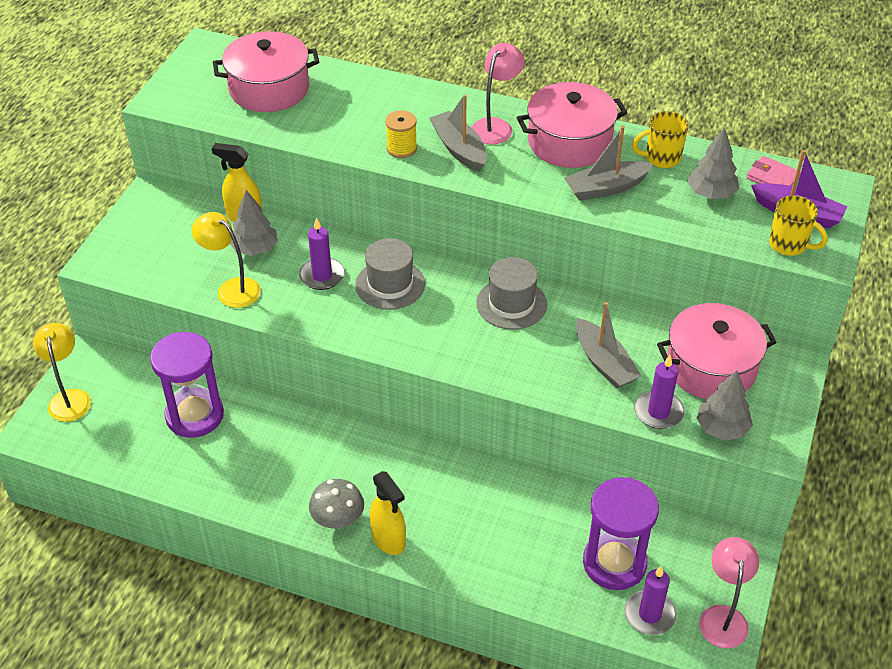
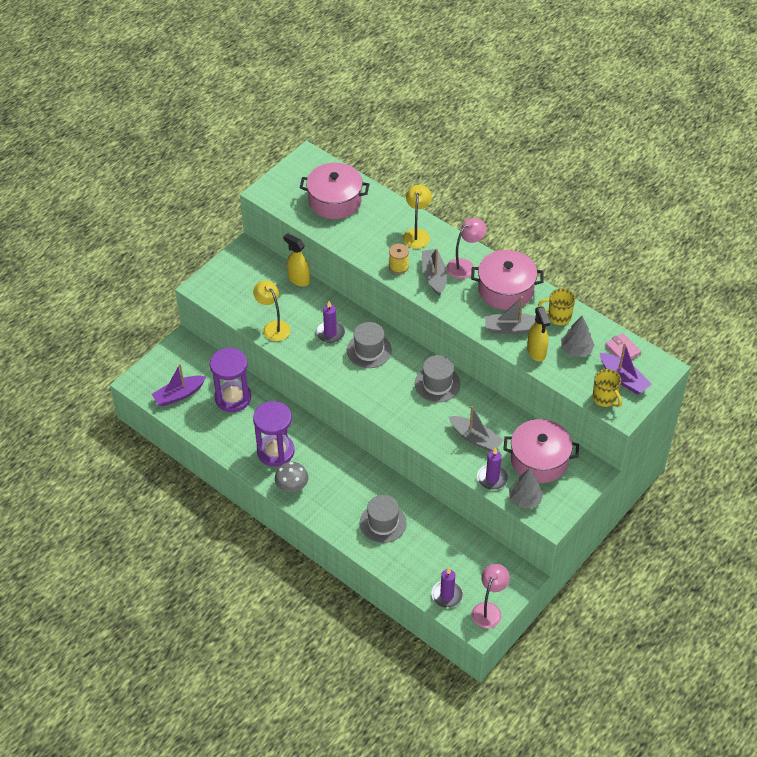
camera: 20 degrees right, 5 degrees up
yellow lamp [33,323,91,422] -> yellow lamp moved to [403,185,432,249]
grey tree [230,190,278,256] -> none
yellow spray bottle [370,471,406,555] -> yellow spray bottle moved to [527,307,550,361]
grey boat [576,302,641,388] -> grey boat turned 45 degrees counterclockwise [449,406,504,452]
purple hourglass [583,477,659,590] -> purple hourglass moved to [253,401,294,467]
none -> purple boat [152,364,206,406]
none -> grey hat [360,495,407,543]

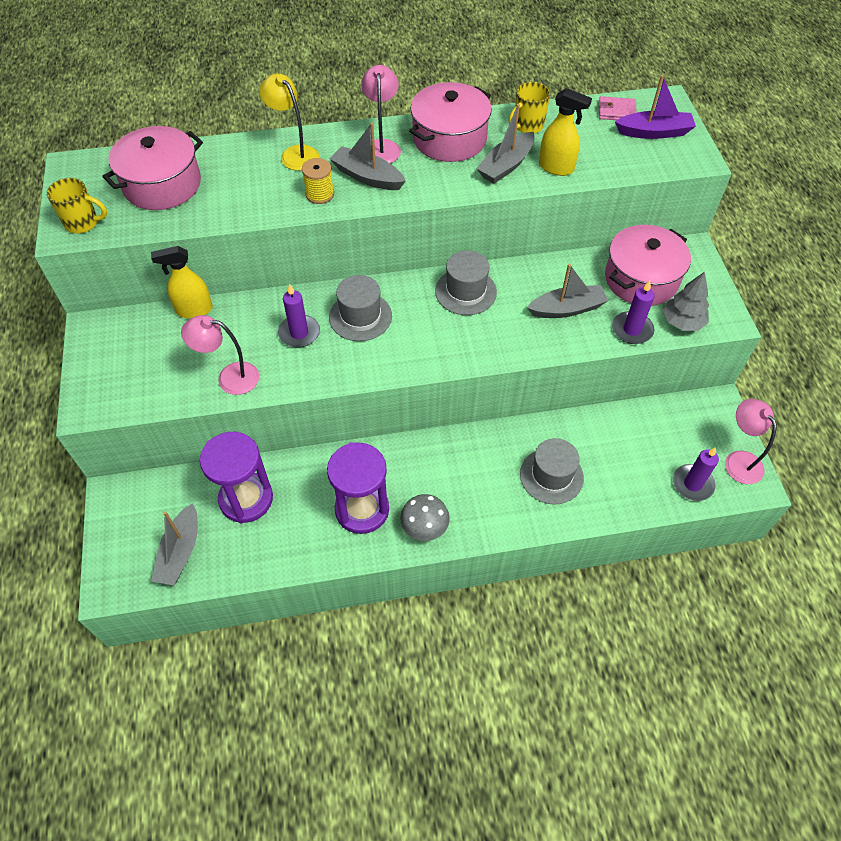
camera: 50 degrees left, 5 degrees up
purple boat [152,364,206,406] -> grey boat [151,503,198,585]
yellow lamp [253,280,291,341] -> pink lamp [181,315,259,395]
grey tree [561,316,595,358] -> none
yellow mug [593,369,622,407] -> yellow mug moved to [47,178,107,233]

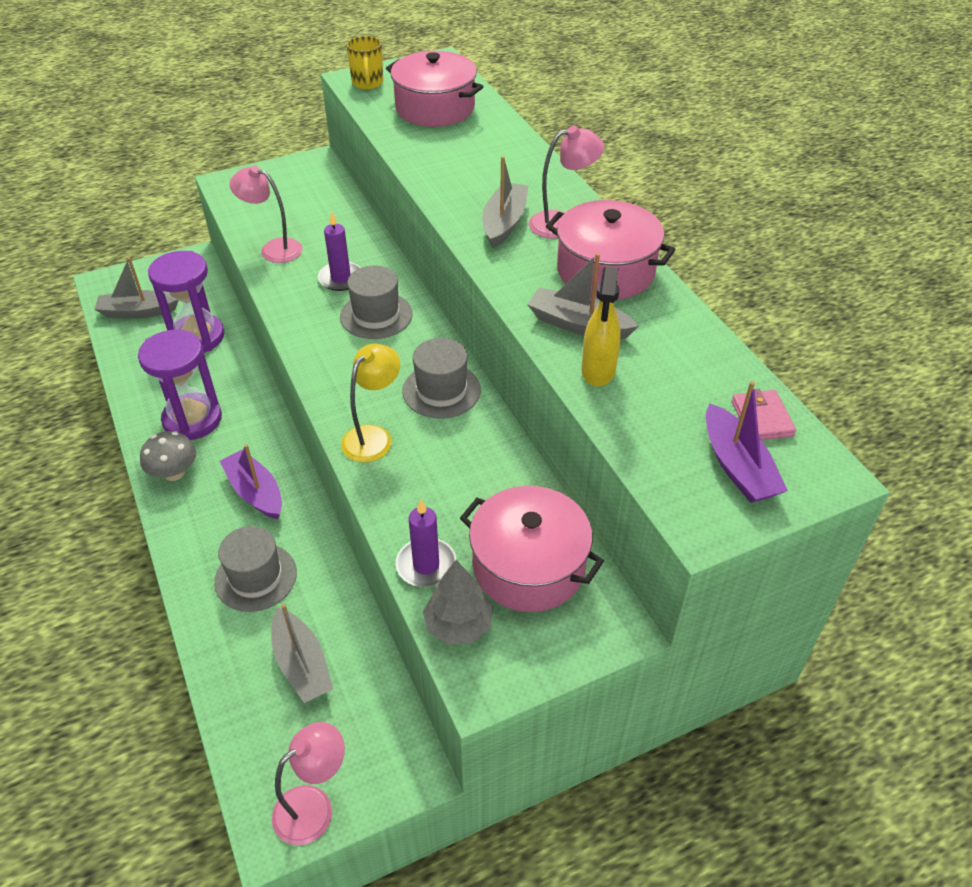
camera: 75 degrees right, 10 degrees down
yellow spray bottle [151,246,213,319] -> none
pink lamp [181,315,259,395] -> pink lamp turned 60 degrees counterclockwise [229,166,303,263]
yellow lamp [259,73,319,171] -> yellow lamp moved to [341,344,400,462]
yellow spool [302,158,334,204] -> none
yellow mug [509,82,550,133] -> none
grey boat [527,264,608,318] -> grey boat moved to [271,604,333,703]
purple candle [673,447,719,501] -> none
none -> purple boat [220,444,282,519]

